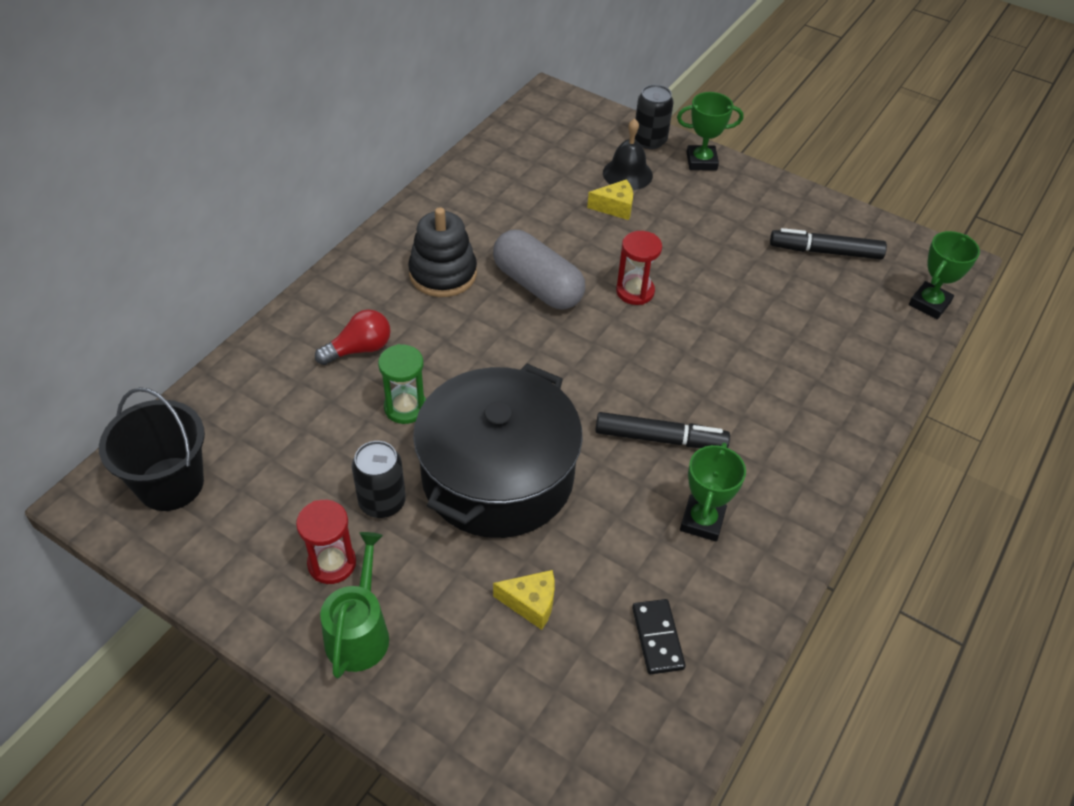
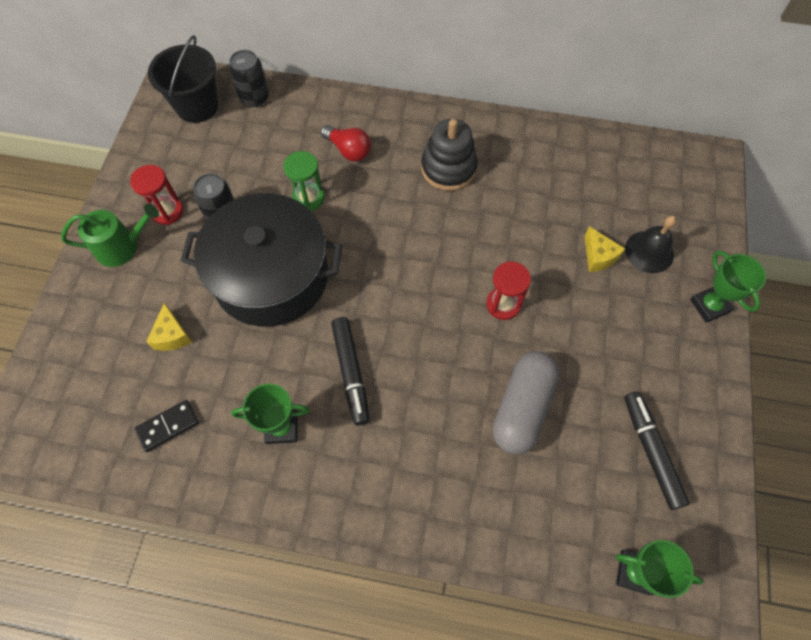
camera: 70 degrees right, 15 degrees up
grey capsule [493,230,585,310] -> grey capsule moved to [493,351,560,454]
black can [635,84,674,149] -> black can moved to [229,50,269,107]

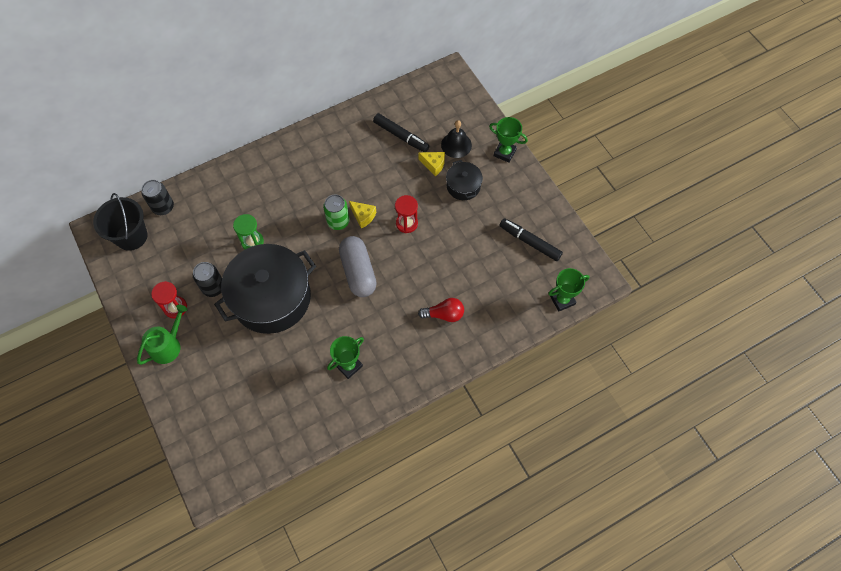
camera: 40 degrees left, 0 degrees up
black domino [135,400,199,452] -> none
yellow cheese [146,303,192,351] -> yellow cheese moved to [349,201,376,229]
red light bulb [321,125,371,162] -> red light bulb moved to [418,298,464,322]
black marker [331,317,370,426] -> black marker moved to [373,113,429,152]
black stacking toy [421,119,478,191] -> none
grey capsule [493,351,560,454] -> grey capsule moved to [339,236,377,297]
none -> green can [323,195,350,230]
none -> black pot [446,160,483,200]

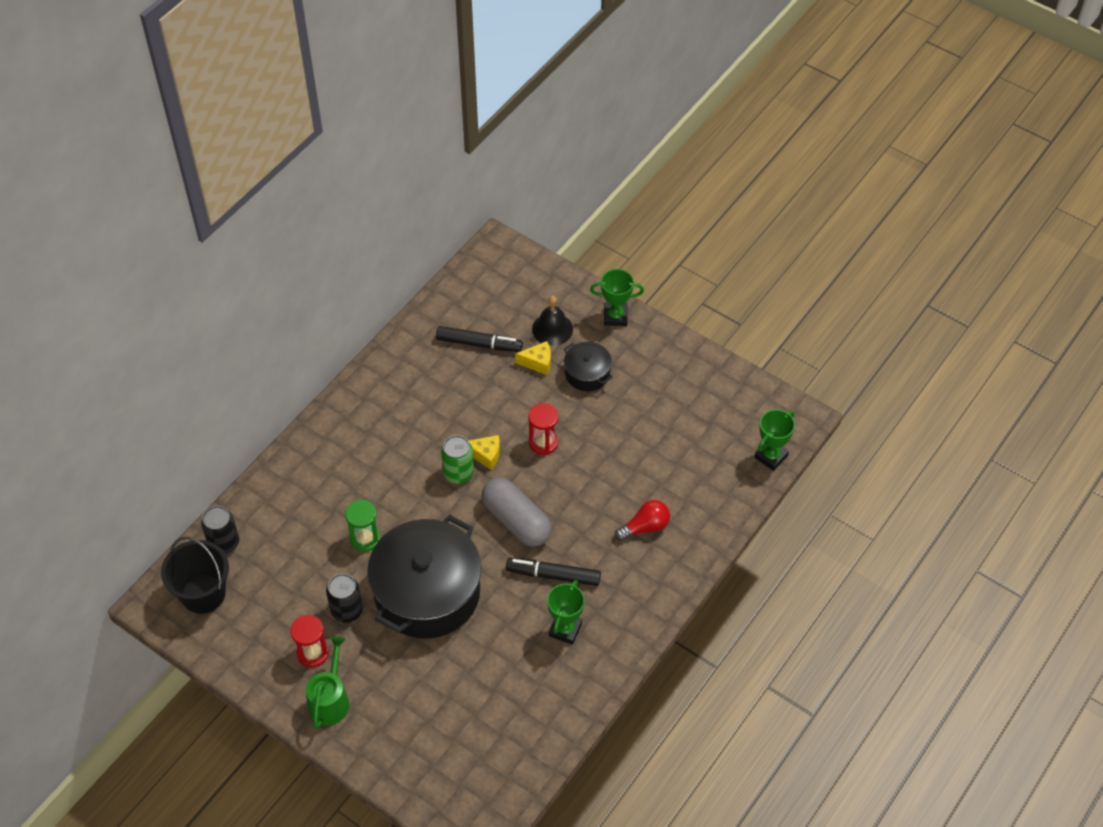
camera: 25 degrees left, 10 degrees down
black marker [499,218,563,261] -> black marker moved to [506,558,601,586]

